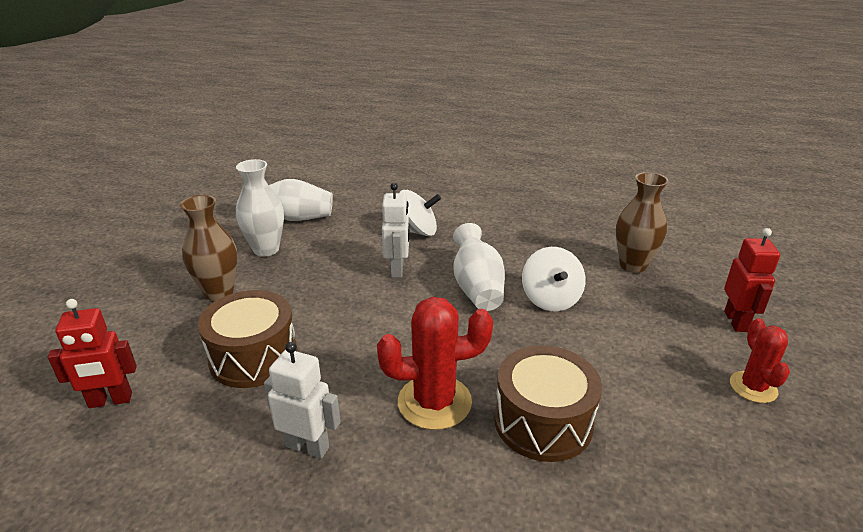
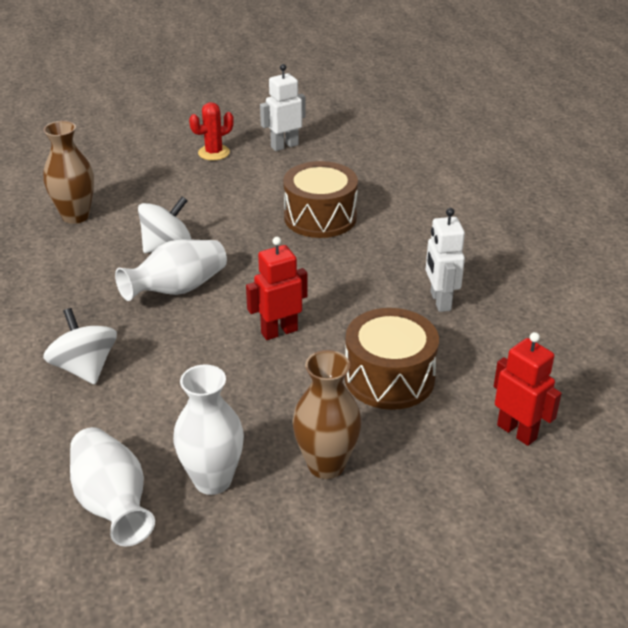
camera: 120 degrees left, 5 degrees up
red cactus [377,297,493,430] -> none
white robot [382,183,410,278] -> white robot moved to [260,64,306,151]
red robot [724,228,780,332] -> red robot moved to [246,237,308,340]

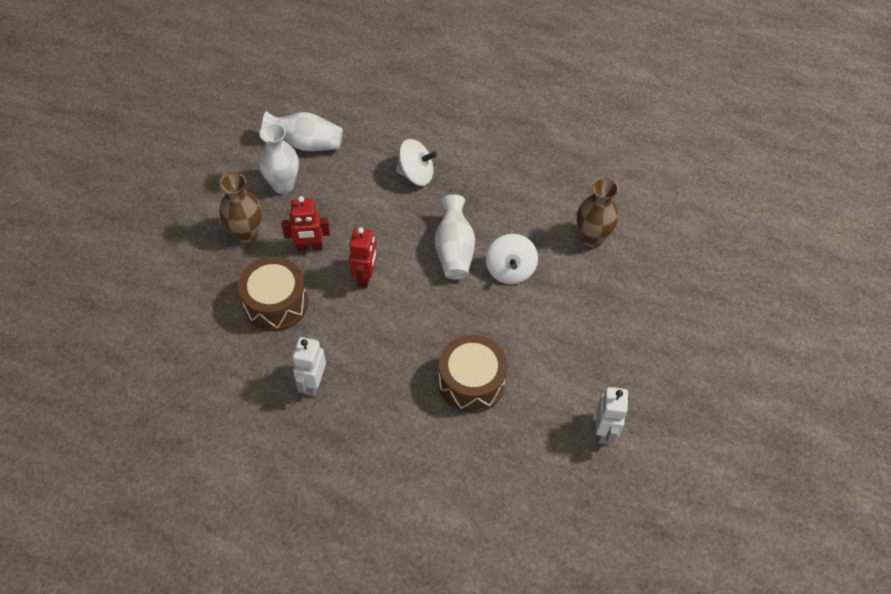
camera: 125 degrees right, 20 degrees up
red cactus [189,102,234,161] -> none
white robot [426,208,465,312] -> white robot turned 105 degrees counterclockwise [292,337,326,396]
red robot [494,332,562,446] -> red robot moved to [282,196,330,252]

